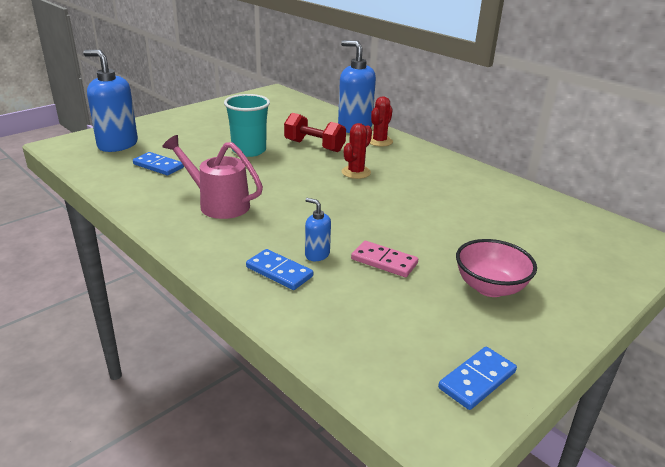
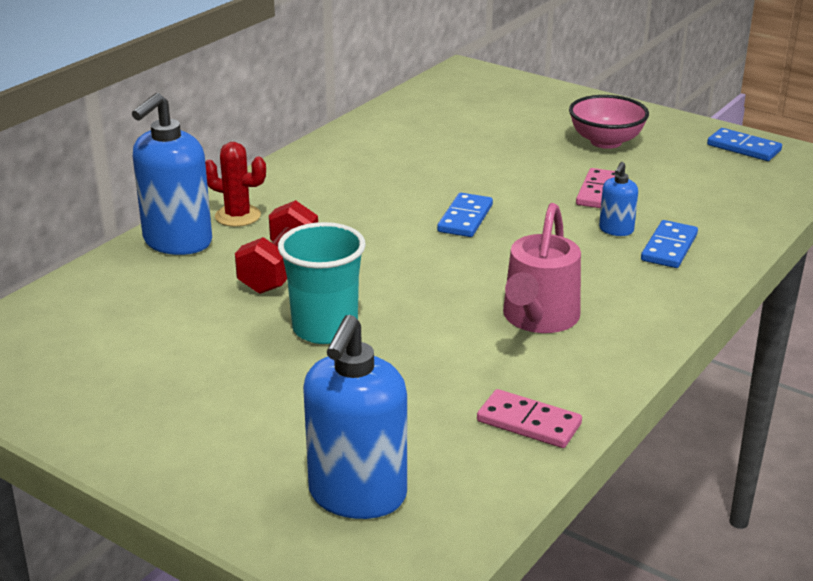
camera: 100 degrees left, 0 degrees up
blue domino [133,152,184,175] -> blue domino moved to [437,193,493,237]
red cactus [342,123,372,179] -> none
none -> pink domino [477,389,582,448]

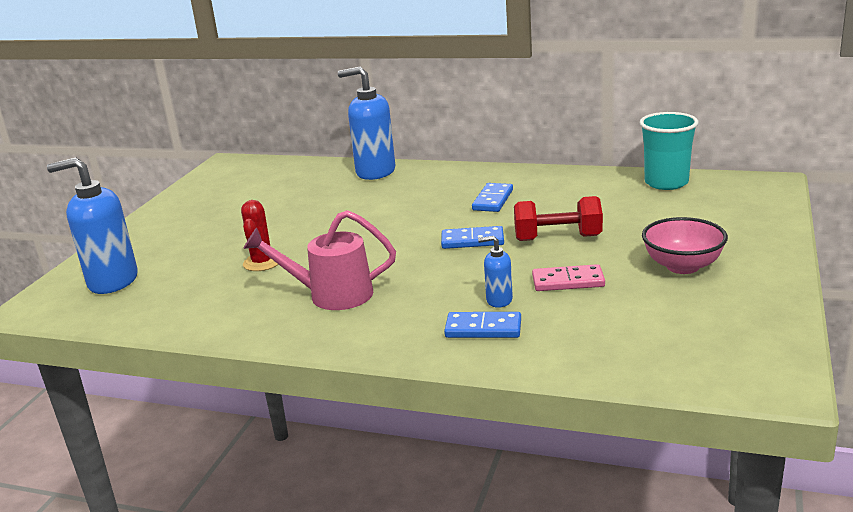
camera: 75 degrees right, 5 degrees down
red cactus [205,142,266,227] -> red cactus moved to [241,200,279,271]
red dumbbell [235,200,318,294] -> red dumbbell moved to [514,196,603,241]
turquoise cup [278,222,366,344] -> turquoise cup moved to [639,112,699,190]
pink domino [477,389,582,448] -> none
blue domino [707,128,782,161] -> blue domino moved to [472,183,513,212]

